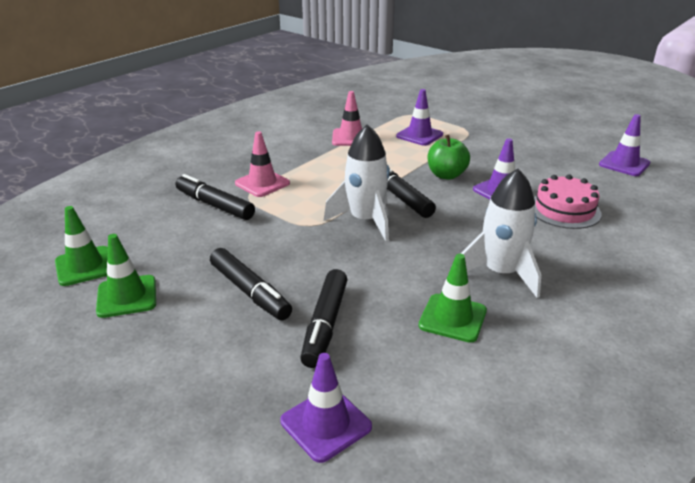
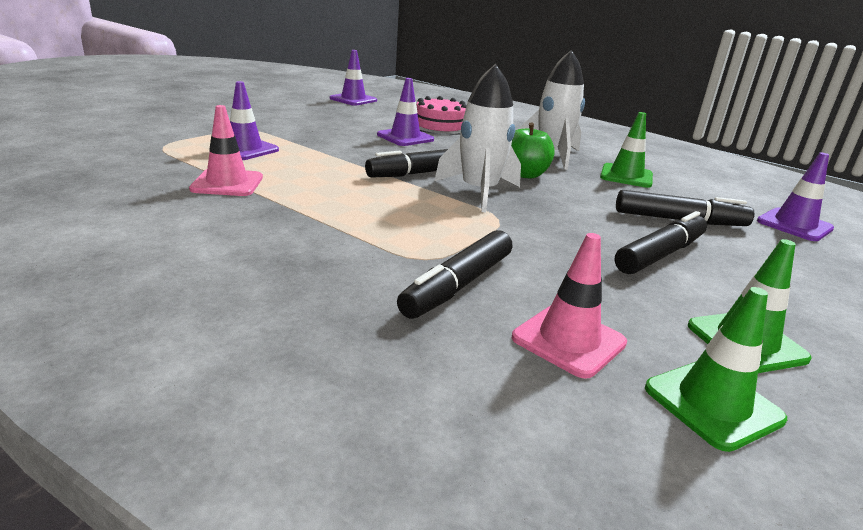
camera: 95 degrees left, 5 degrees down
pink traffic cone [235,131,290,197] -> pink traffic cone moved to [512,233,627,379]
green apple [428,134,470,180] -> green apple moved to [511,122,555,178]

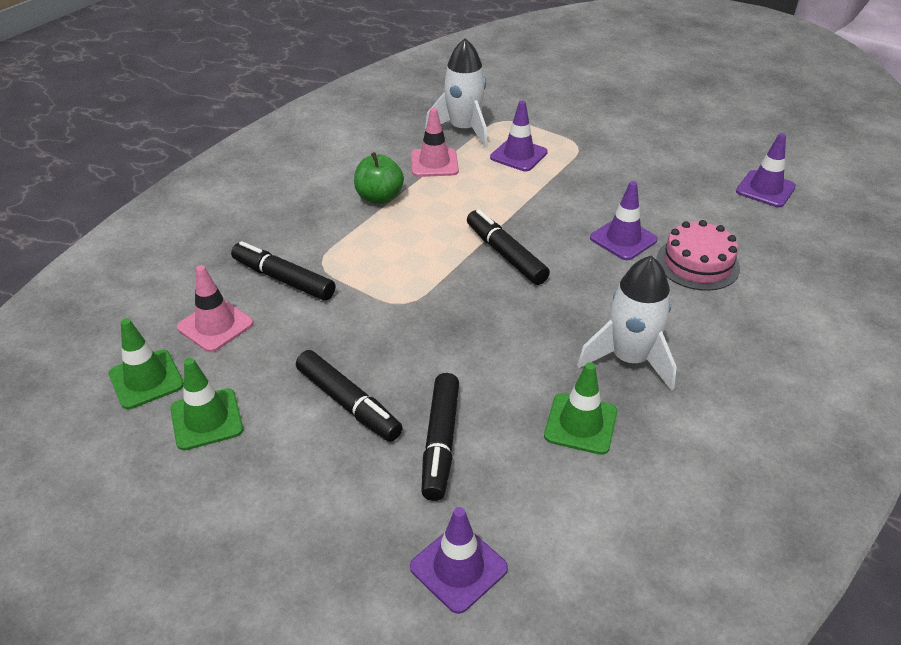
camera: 90 degrees right, 15 degrees up
white rocket [435,64,521,212] -> white rocket moved to [425,38,488,148]
green apple [511,122,555,178] -> green apple moved to [354,152,404,204]

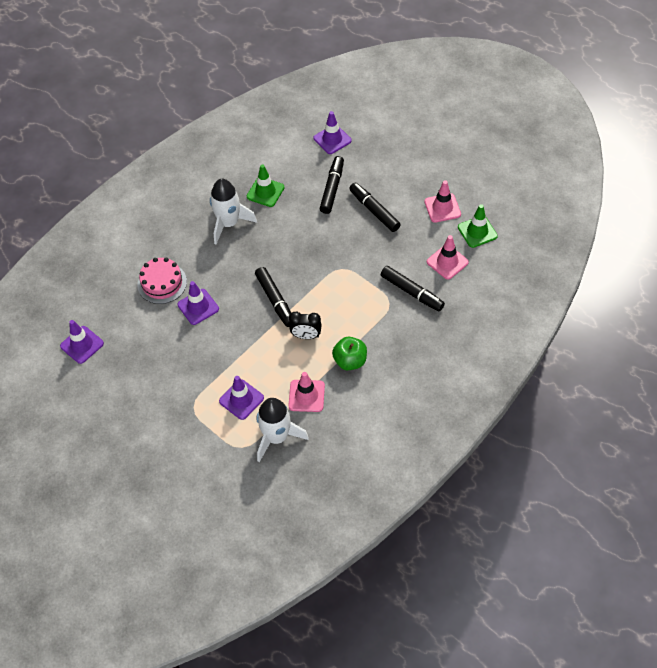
camera: 170 degrees left, 15 degrees up
green traffic cone [170,358,243,450] -> pink traffic cone [424,180,461,223]
none -> black clock [289,312,322,339]

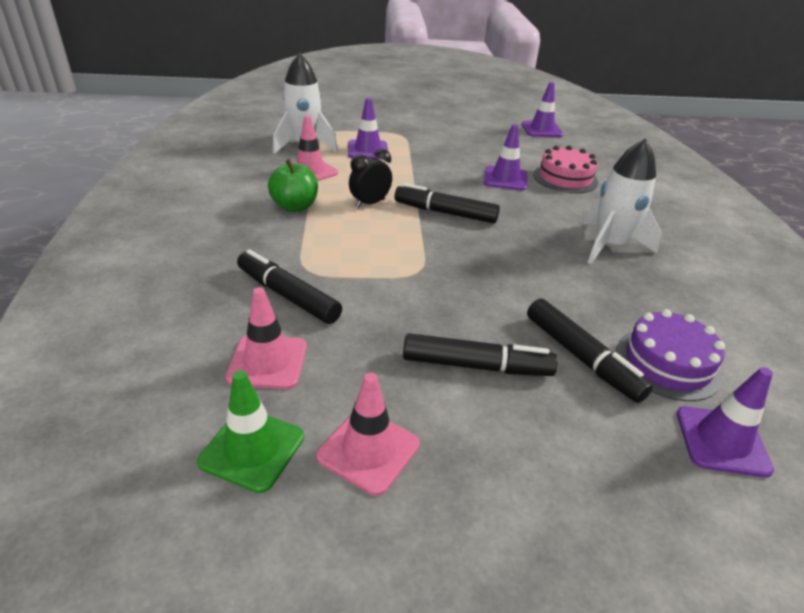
camera: 130 degrees right, 20 degrees down
green traffic cone [247,164,285,207] -> none
black marker [381,266,445,311] -> black marker turned 45 degrees clockwise [237,249,342,324]
none -> purple cake [616,309,725,401]

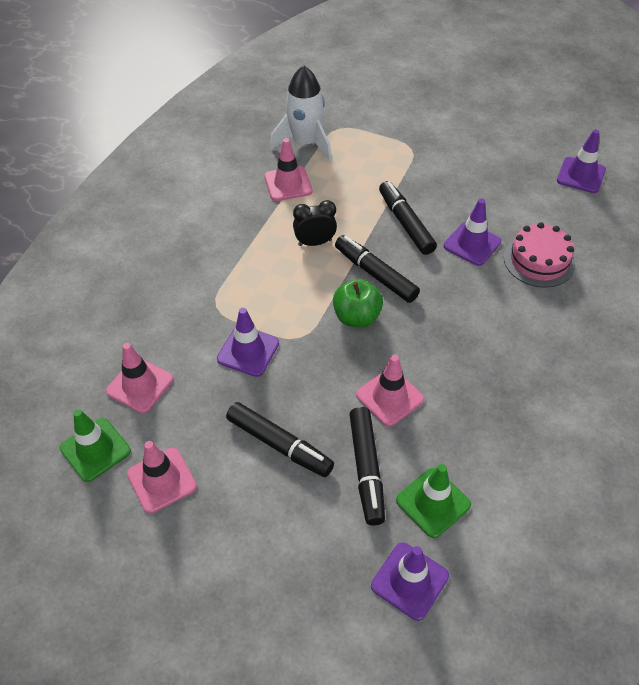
camera: 30 degrees right, 15 degrees up
black marker [237,249,342,324] -> black marker moved to [379,181,437,255]
green apple [268,159,318,212] -> green apple moved to [333,279,383,327]
purple traffic cone [348,98,388,159] -> purple traffic cone moved to [217,308,279,377]
white rocket [584,139,662,264] -> none
purple cake [616,309,725,401] -> green traffic cone [396,464,471,538]
none -> pink traffic cone [356,355,424,427]

